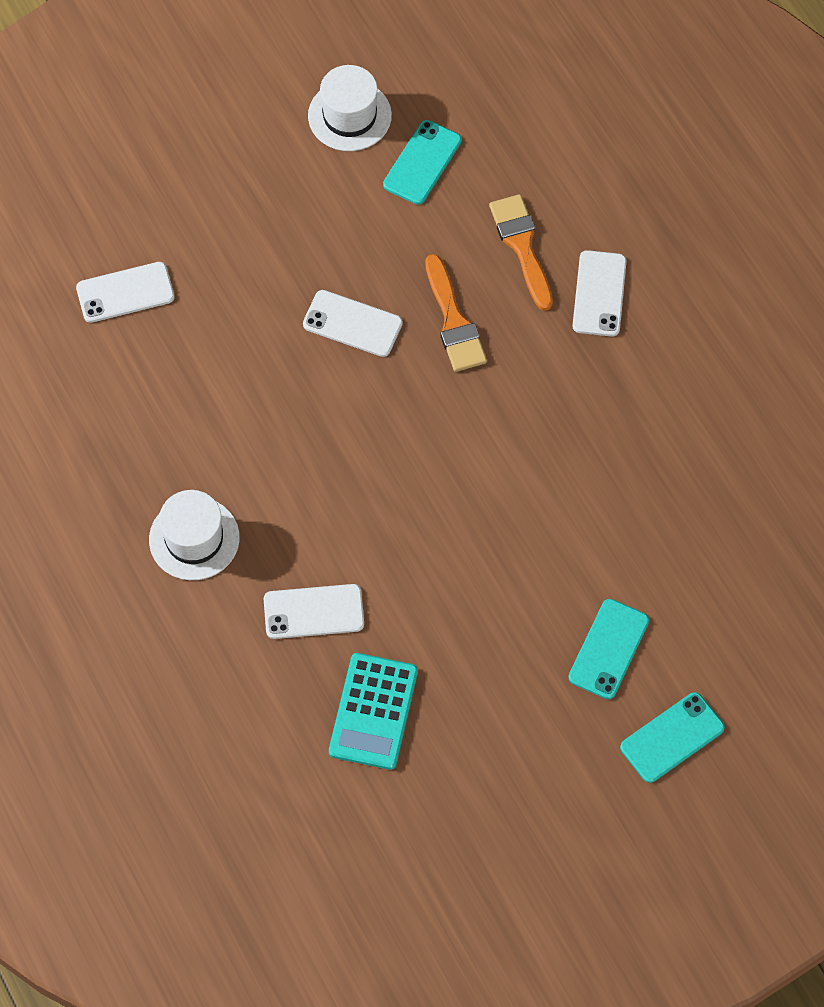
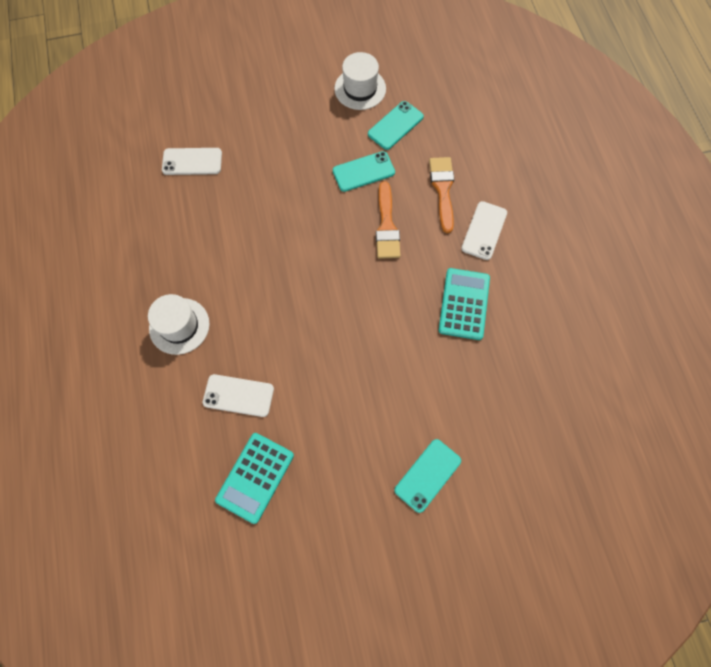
camera: 15 degrees right, 5 degrees up
white phone [303,290,403,357] -> none
turquoise phone [620,692,725,783] -> turquoise phone moved to [333,151,395,192]
none -> turquoise calculator [439,268,490,340]

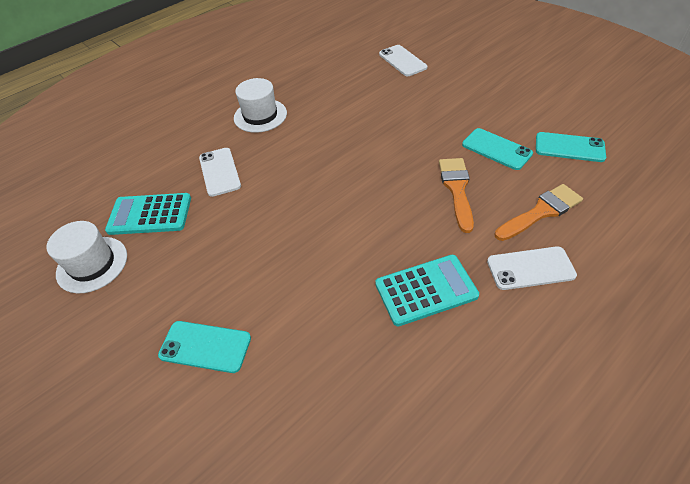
camera: 65 degrees right, 20 degrees down
white hat [334,52,386,110] -> white hat moved to [46,221,127,294]
orange brush [376,181,401,259] -> orange brush turned 120 degrees clockwise [439,158,474,233]

